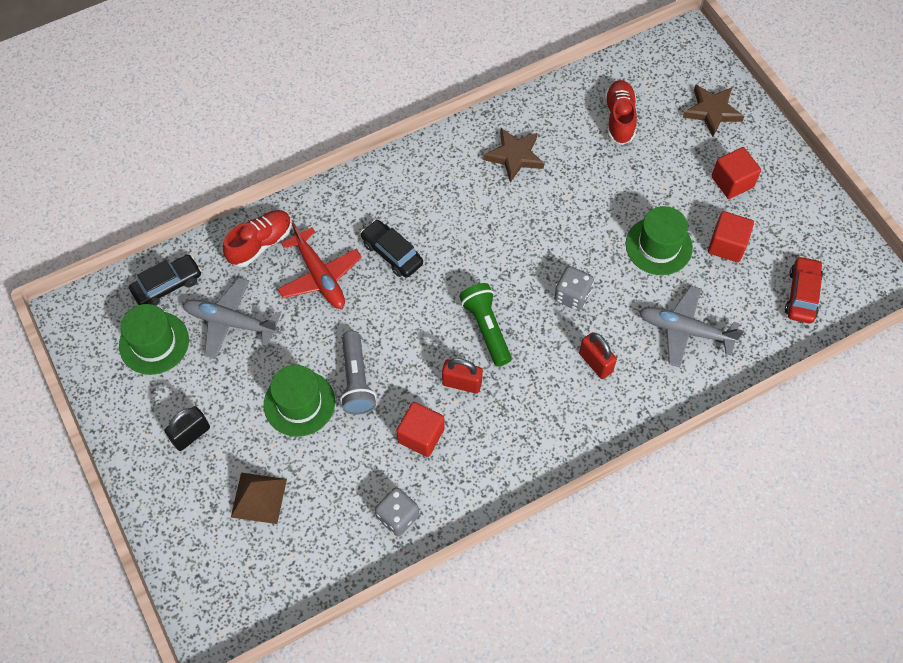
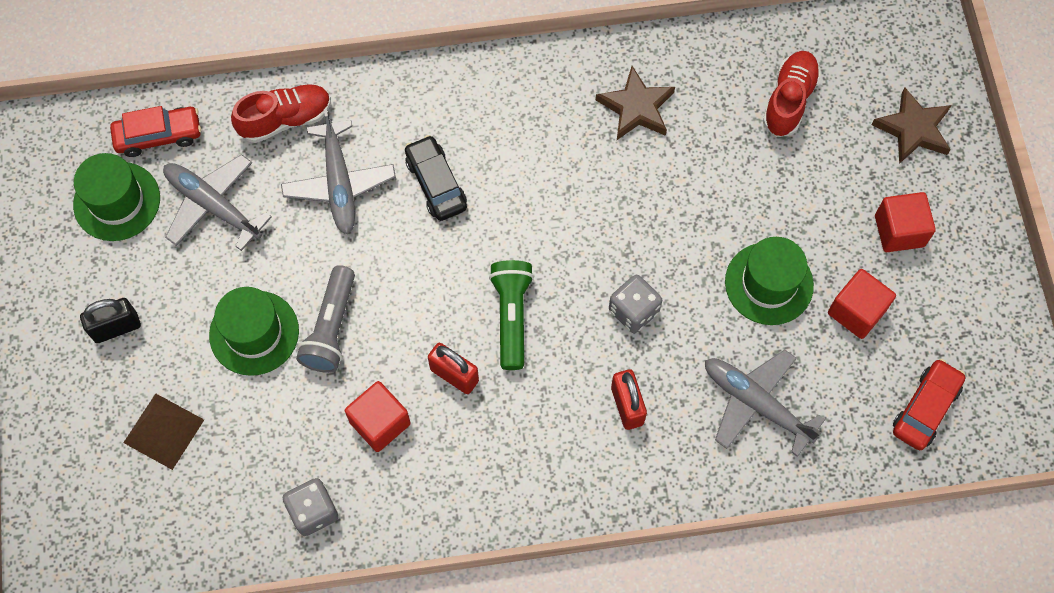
camera: 20 degrees right, 5 degrees up
black car [129,255,201,306] -> red car [110,106,201,157]
red plane [278,222,362,309] -> grey plane [281,108,396,234]

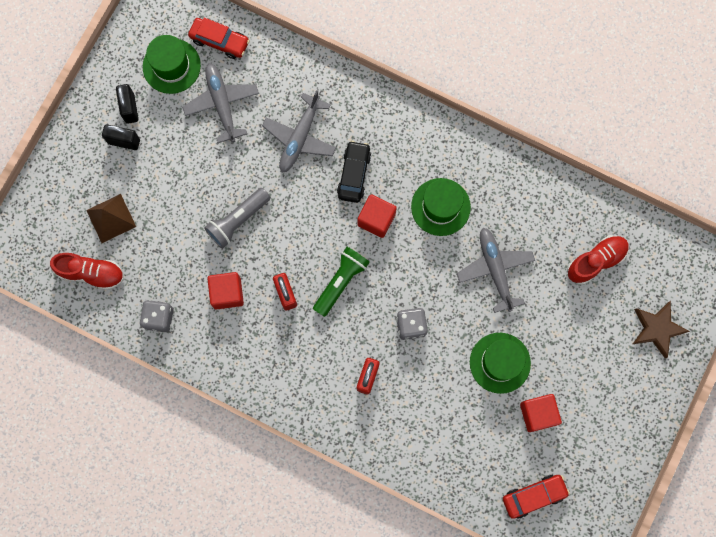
camera: 35 degrees right, 10 degrees up
green hat [209,287,299,376] -> green hat moved to [411,178,471,236]
red shoe [231,84,331,143] -> red shoe moved to [50,253,124,290]
brown star [596,66,675,140] -> none
grey plane [705,349,826,457] -> grey plane moved to [457,228,535,313]
red cube [875,192,936,252] -> red cube moved to [357,194,397,238]
none -> black padlock [116,84,138,124]

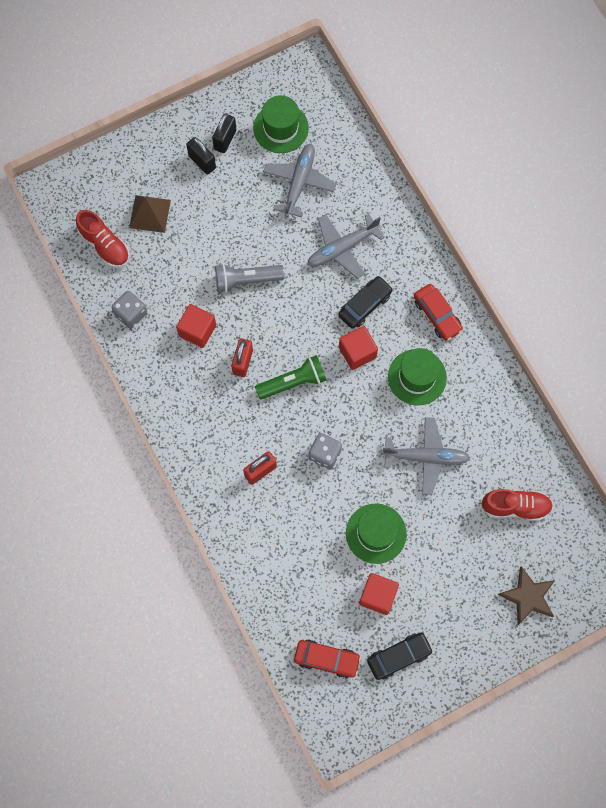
camera: 35 degrees right, 5 degrees down
red car [188,18,250,59] -> red car moved to [414,284,463,341]
grey plane [457,228,535,313] -> grey plane turned 75 degrees clockwise [382,417,470,495]
none -> black car [367,632,433,680]

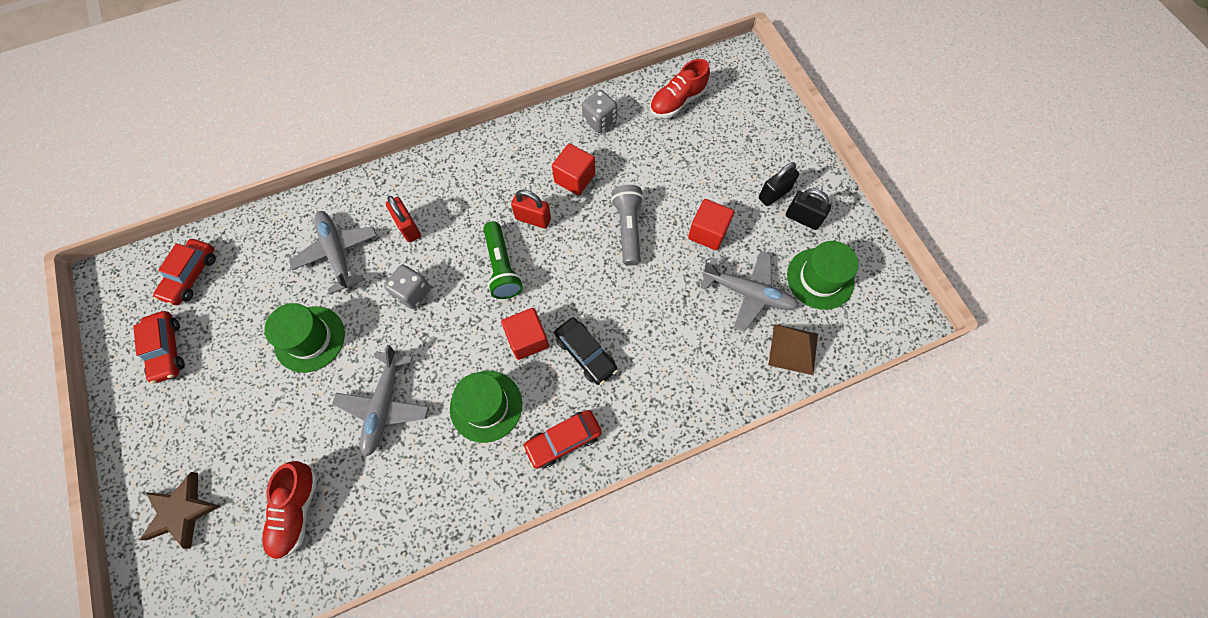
camera: 95 degrees right, 5 degrees down
brown pyramid [129,195,171,233] -> brown pyramid moved to [768,324,818,375]
grey plane [307,214,385,279] -> grey plane moved to [289,211,377,295]
red cube [359,573,399,615] -> red cube moved to [688,199,734,250]
black car [367,632,433,680] -> red car [133,311,185,384]

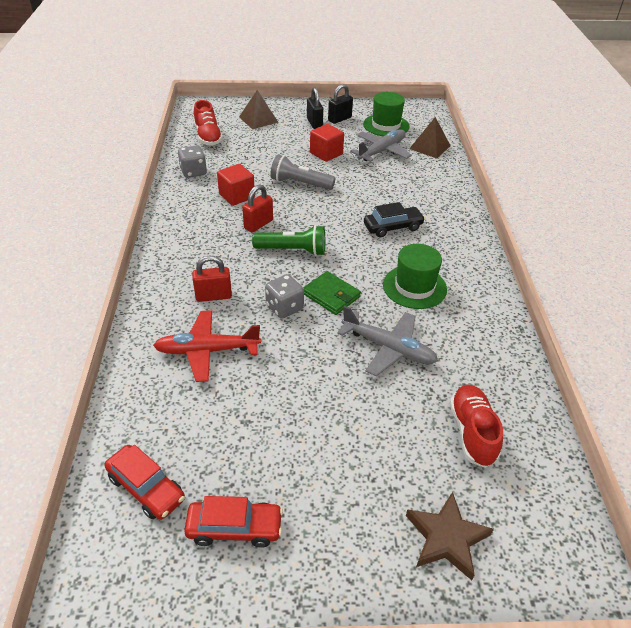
camera: 70 degrees left, 25 degrees down
red shoe [262,461,318,560] -> red shoe turned 120 degrees counterclockwise [450,384,503,468]
green hat [264,303,345,373] -> none
grey plane [289,211,377,295] -> red plane [153,311,261,382]
red cube [501,308,549,360] -> none
red car [522,410,602,469] -> none
none -> brown pyramid [239,90,278,129]
none -> green wallet [303,271,361,315]

